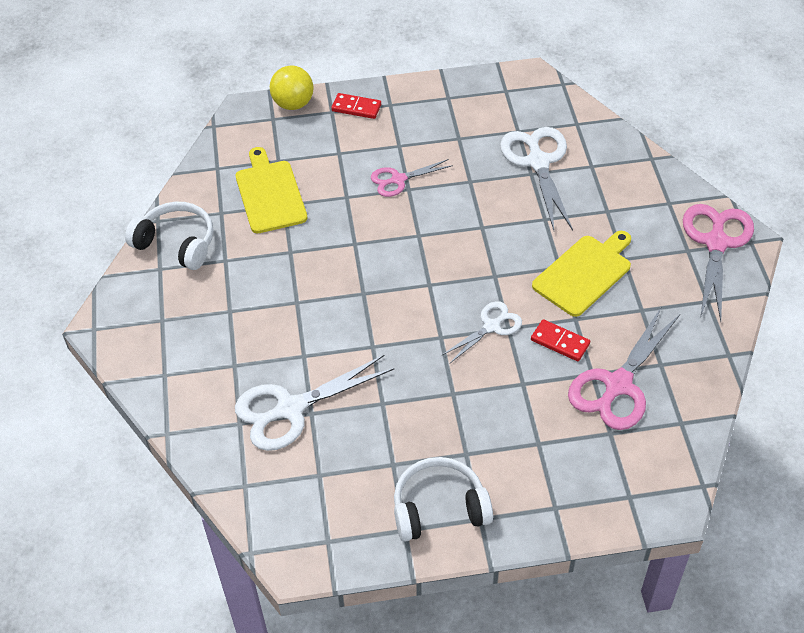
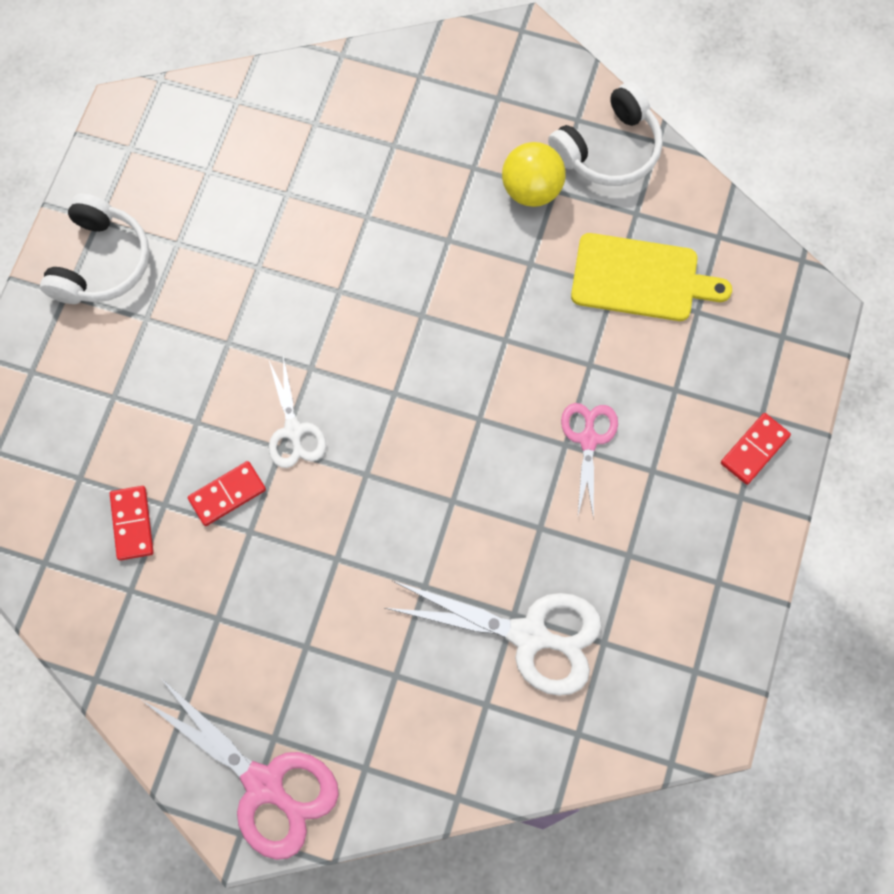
camera: 115 degrees right, 20 degrees up
white scissors [235,355,394,451] -> none
yellow ball [270,66,313,110] -> yellow ball moved to [502,142,566,207]
yellow cutting board [532,231,631,317] -> none
pink scissors [568,306,680,430] -> red domino [110,486,154,561]

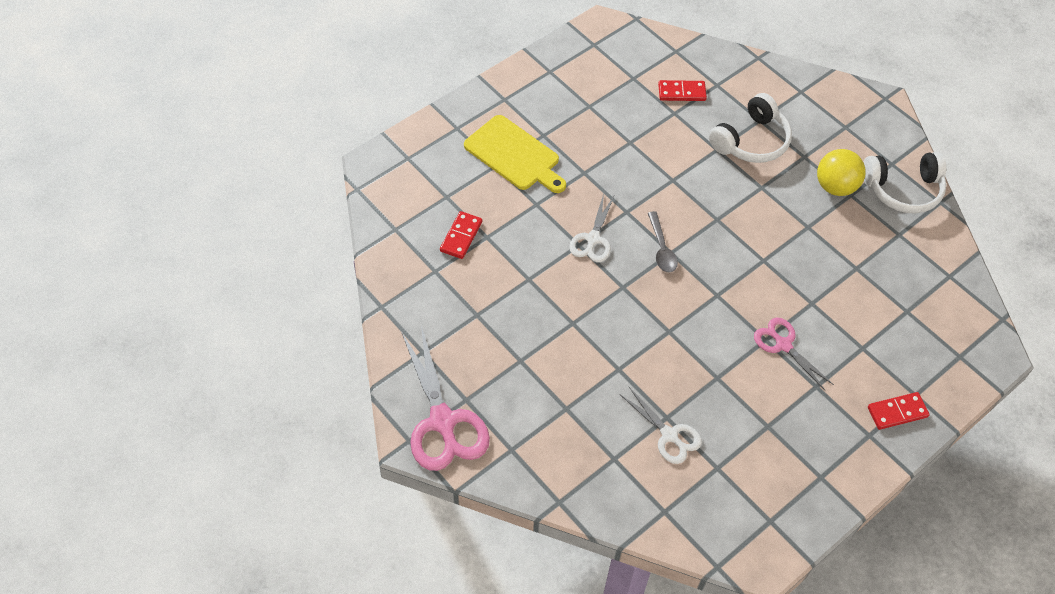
camera: 30 degrees right, 15 degrees down
white headphones [40,193,149,304] -> white headphones moved to [709,93,792,163]
red domino [188,461,266,526] -> red domino moved to [658,80,707,101]
white scissors [385,581,602,696] -> white scissors [621,387,702,464], size x0.58
pink scissors [561,403,618,519] -> pink scissors turned 75 degrees counterclockwise [754,318,834,391]
yellow cutting board [571,233,732,321] -> yellow cutting board moved to [464,115,566,193]
none -> grey spoon [648,211,678,272]

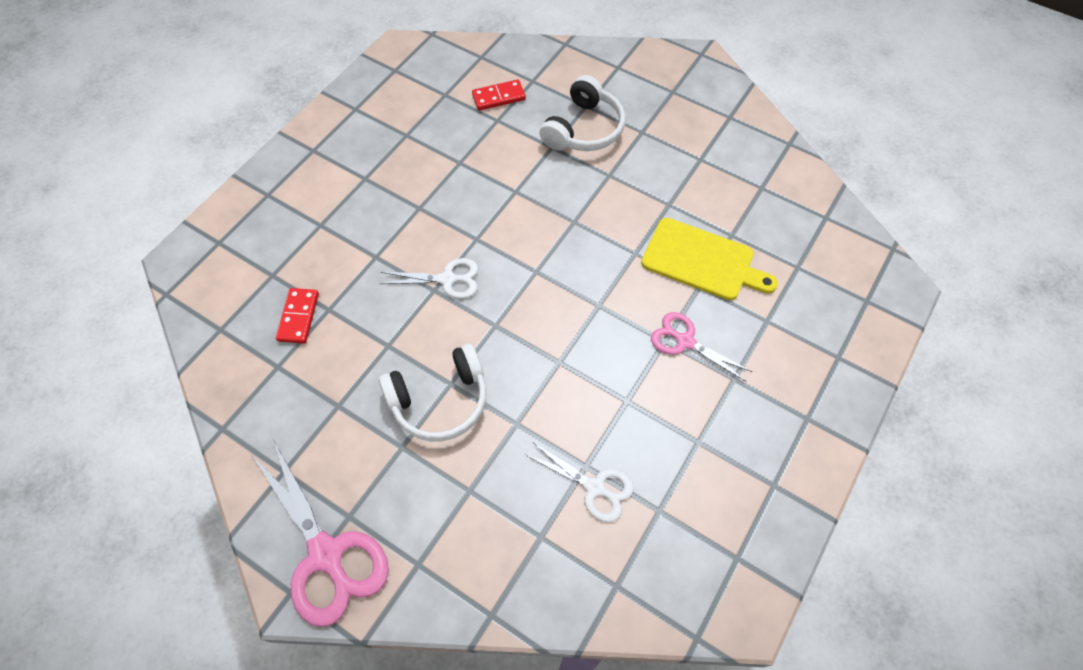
camera: 15 degrees left, 5 degrees up
yellow cutting board [464,115,566,193] -> yellow cutting board moved to [641,218,778,300]
white scissors [569,193,615,262] -> white scissors turned 90 degrees counterclockwise [380,258,478,299]
grey spoon [648,211,678,272] -> none
yellow ball [817,149,866,196] -> none
white headphones [864,152,946,214] -> white headphones moved to [379,344,487,441]
red domino [868,392,930,430] -> none

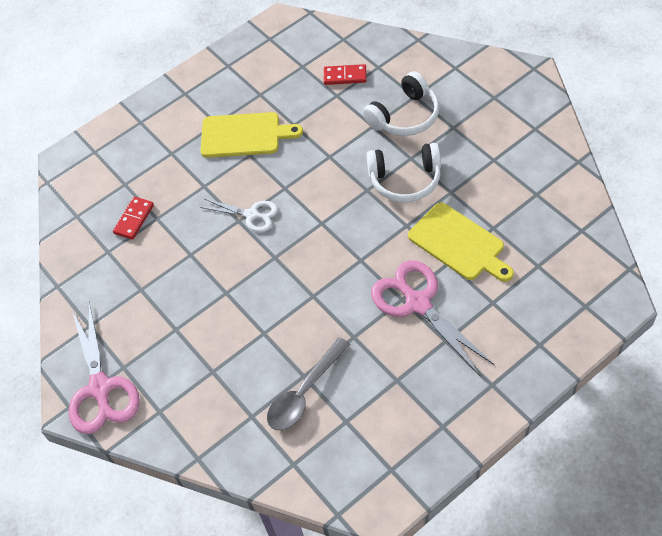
camera: 25 degrees right, 5 degrees down
white headphones [379,344,487,441] -> white headphones moved to [366,143,441,202]
white scissors [526,443,634,522] -> grey spoon [267,337,350,430]
pink scissors [651,312,752,381] -> pink scissors [371,260,495,376], size x1.71
none -> yellow cutting board [201,112,303,158]

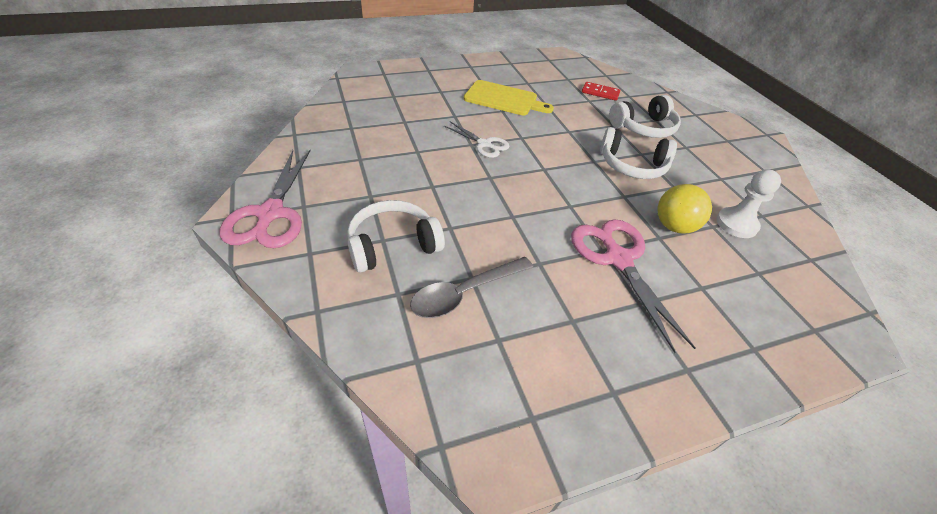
camera: 10 degrees right, 10 degrees down
red domino [113,197,154,240] -> none
yellow cutting board [408,202,514,282] -> yellow ball [658,184,712,234]
none -> white headphones [347,200,445,273]
none -> white pawn [716,169,781,238]

